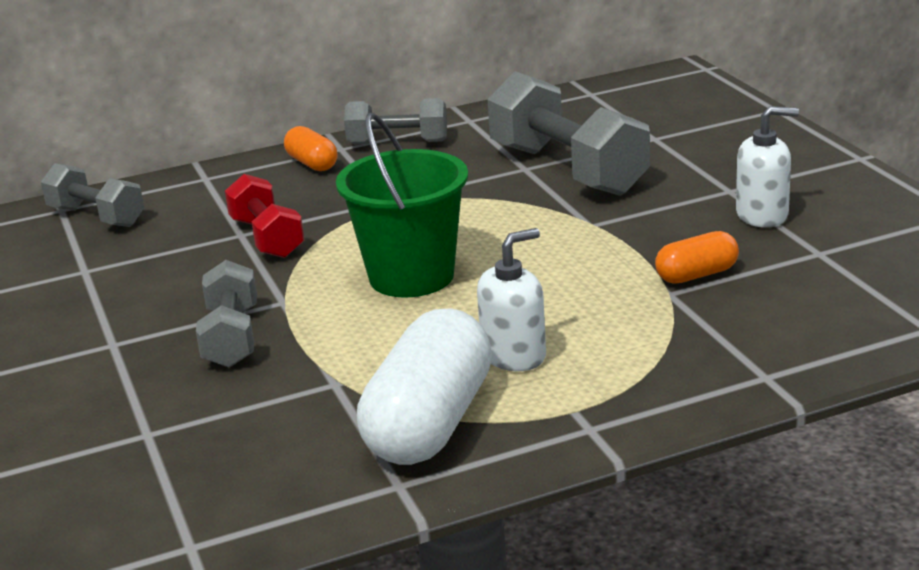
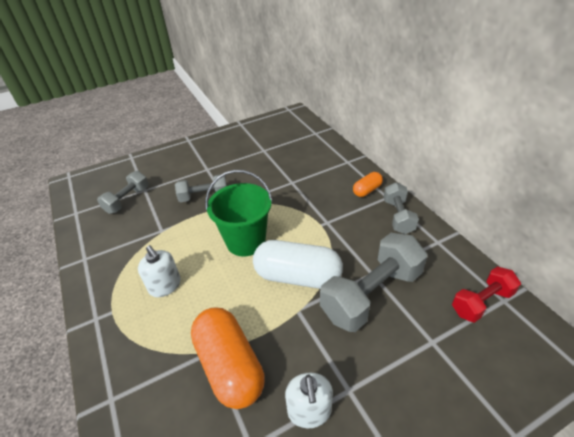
camera: 85 degrees right, 15 degrees up
grey dumbbell [41,163,144,227] -> grey dumbbell moved to [97,171,149,214]
red dumbbell [225,174,304,258] -> red dumbbell moved to [452,266,521,323]
white capsule [357,308,492,465] -> white capsule moved to [253,240,343,289]
orange capsule [655,231,739,284] -> orange capsule [191,308,264,409], size x2.00

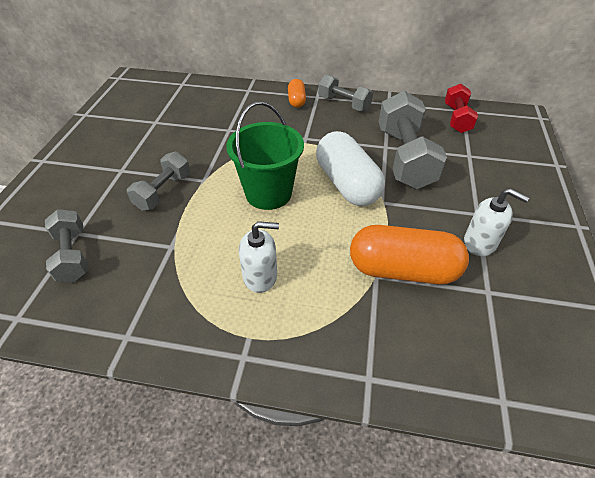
camera: 55 degrees left, 5 degrees up
white capsule [253,240,343,289] -> white capsule turned 75 degrees counterclockwise [316,131,385,206]

